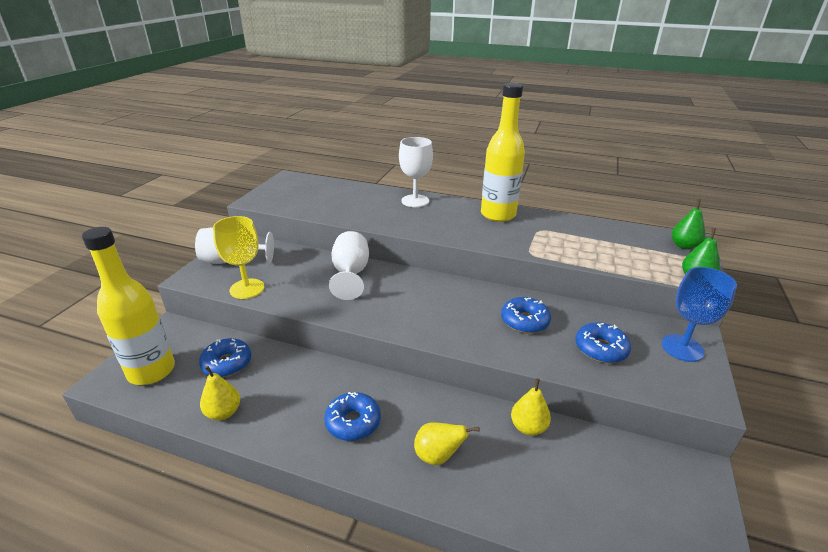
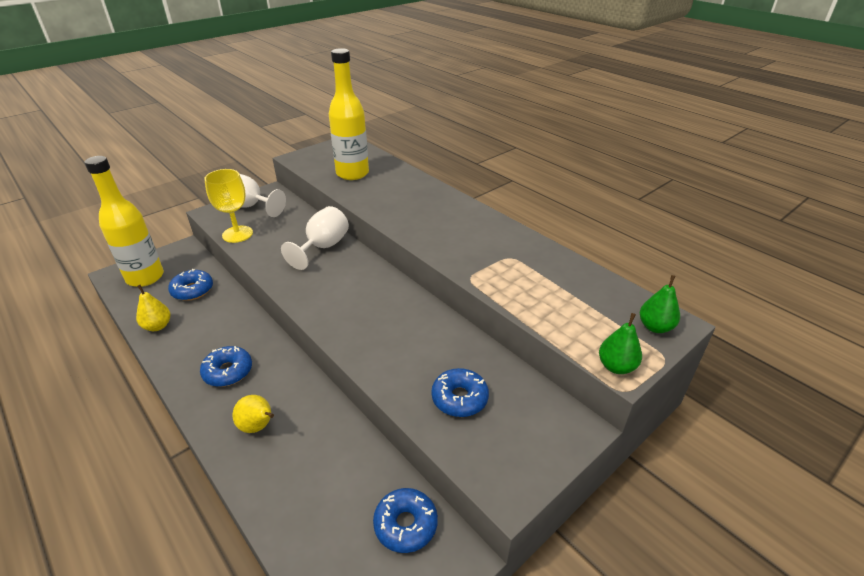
camera: 30 degrees right, 5 degrees up
white goblet [399,137,433,207] -> none
yellow bottle [481,83,525,222] -> yellow bottle moved to [329,48,369,180]
blue donut [501,297,551,333] -> blue donut moved to [373,488,438,553]
yellow pear [511,378,551,436] -> none
blue goblet [662,267,737,362] -> none

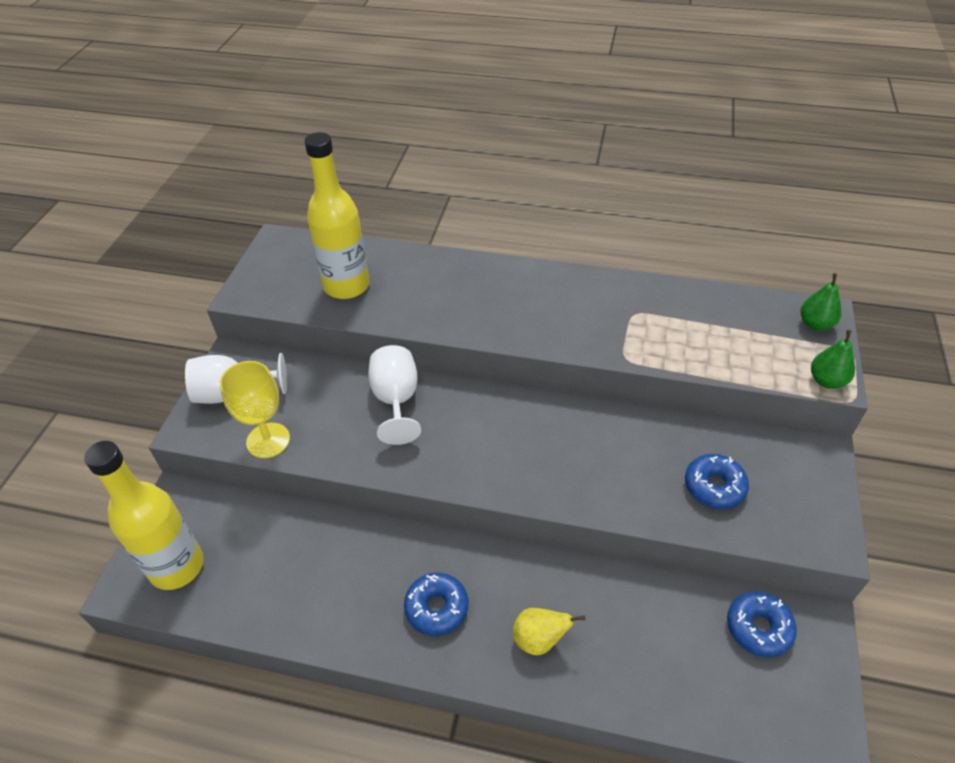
camera: 35 degrees left, 10 degrees up
yellow pear [136,285,170,331] -> none
blue donut [168,269,213,301] -> none

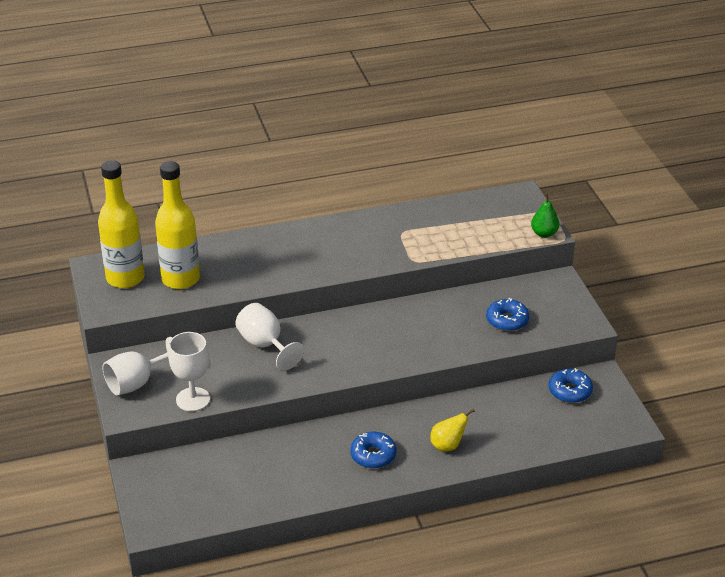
camera: 30 degrees left, 10 degrees down
yellow bottle [84,441,204,590] -> yellow bottle moved to [98,160,145,288]
yellow goblet [220,361,290,458] -> white goblet [168,332,210,412]
green pear [800,273,842,331] -> none

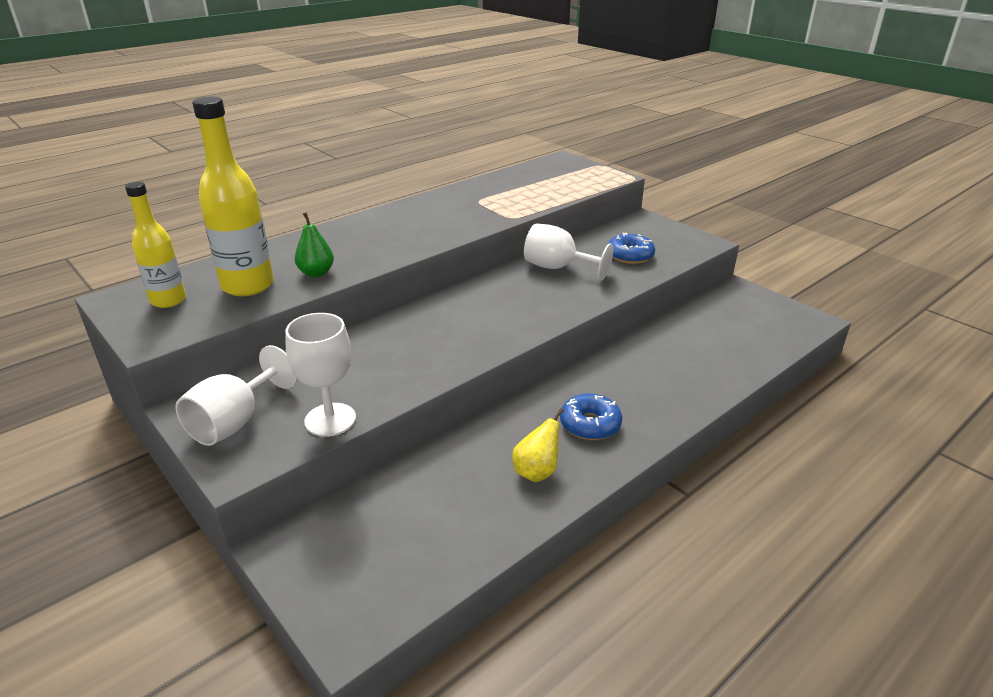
camera: 25 degrees left, 5 degrees down
yellow bottle [98,160,145,288] -> yellow bottle [125,182,186,308], size x0.64
white goblet [235,303,304,371] -> white goblet moved to [524,223,614,281]
yellow pear [430,409,475,452] -> yellow pear moved to [512,408,564,482]
green pear [531,194,559,238] -> green pear moved to [295,212,334,277]
blue donut [549,368,593,403] -> none

